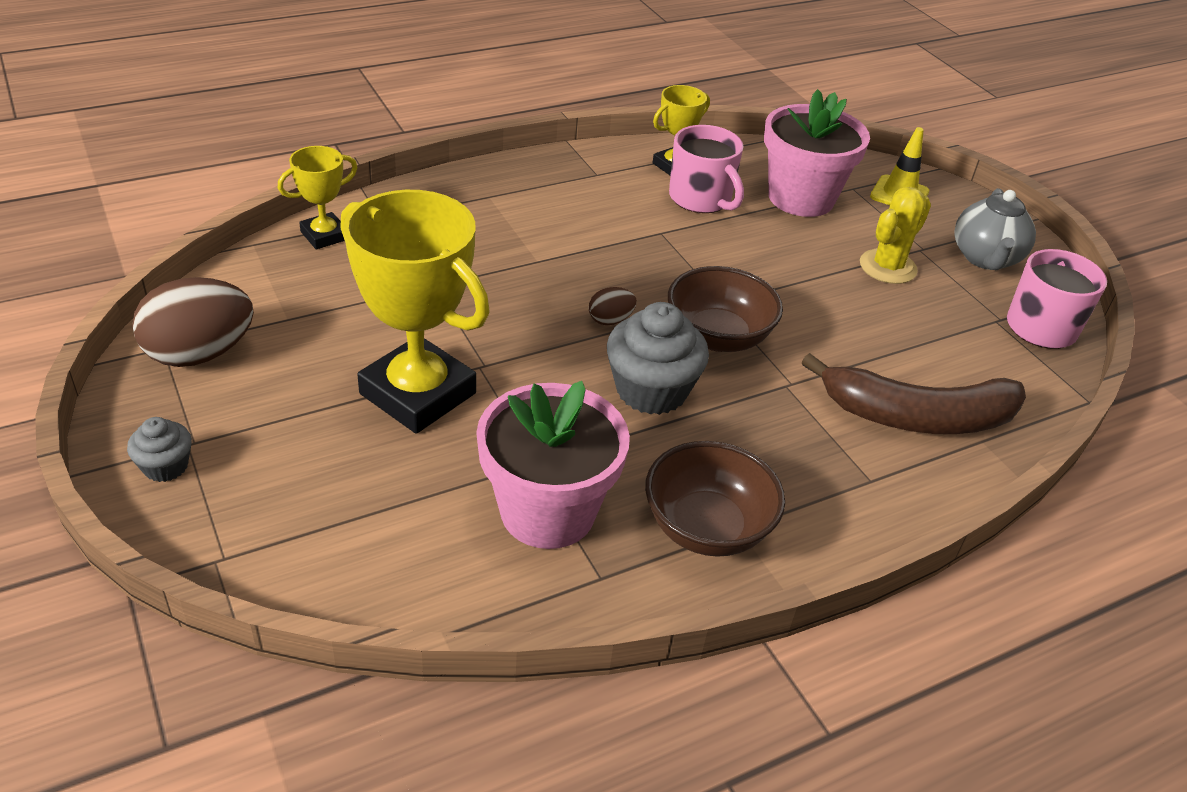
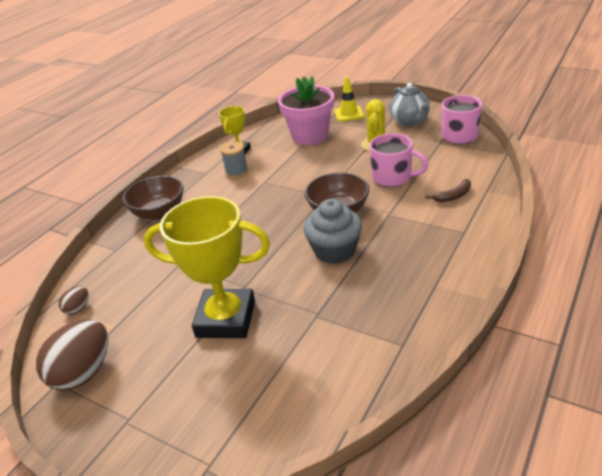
camera: 25 degrees left, 5 degrees down
grey cupcake [127,417,192,482] -> none
yellow trophy [278,146,358,249] -> none
pink flower pot [476,381,630,549] -> none
brown egg [589,287,637,325] -> brown egg moved to [59,287,89,315]
brown bowl [645,441,785,557] -> brown bowl moved to [122,176,184,220]
pink mug [669,125,744,213] -> pink mug moved to [369,133,428,187]
brown banana [802,353,1026,434] -> brown banana [426,179,471,202], size x0.45
none -> grey spool [220,142,248,178]

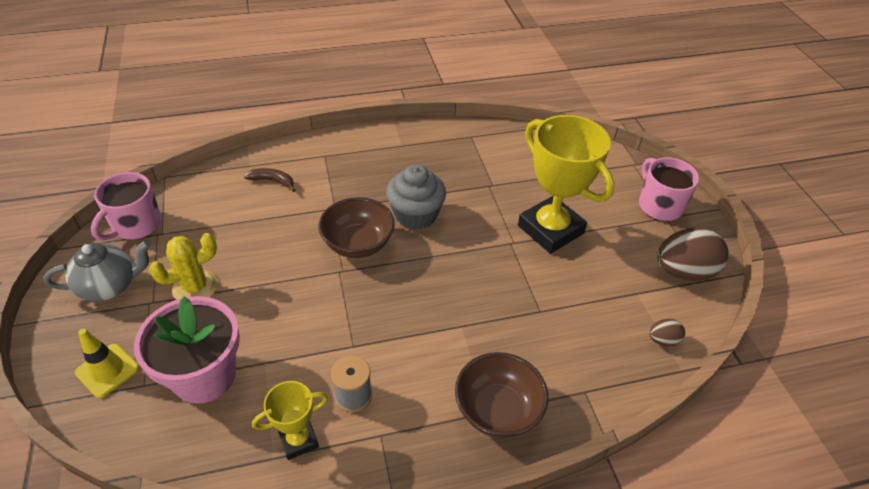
camera: 140 degrees left, 10 degrees up
pink mug [369,133,428,187] -> pink mug moved to [639,157,700,221]
grey teapot [389,83,430,126] -> grey teapot turned 45 degrees clockwise [44,240,151,301]

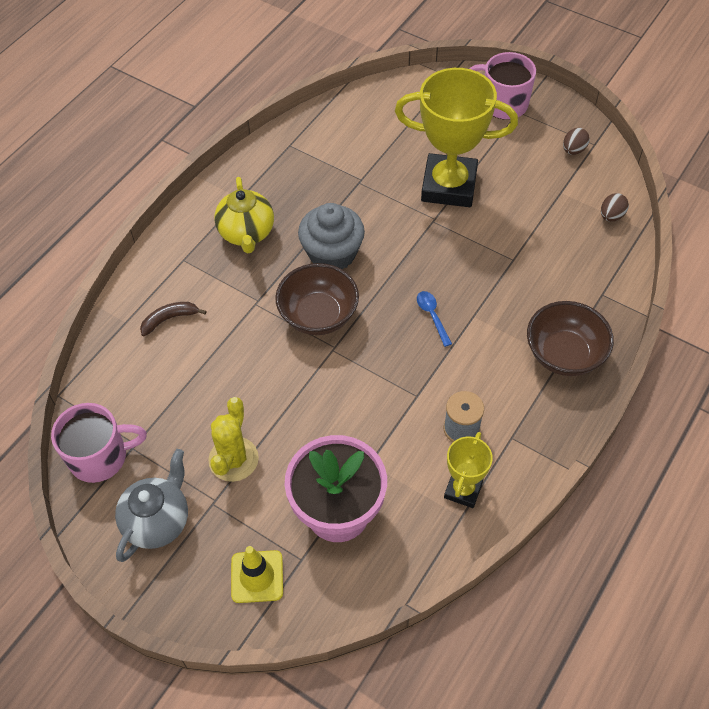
camera: 40 degrees left, 10 degrees up
pink mug [91,172,162,241] -> pink mug turned 90 degrees counterclockwise [51,403,147,483]
brown egg [657,227,729,281] -> brown egg [563,128,590,155], size x0.47
none -> yellow teapot [215,177,274,253]
none -> blue spoon [417,291,452,347]

